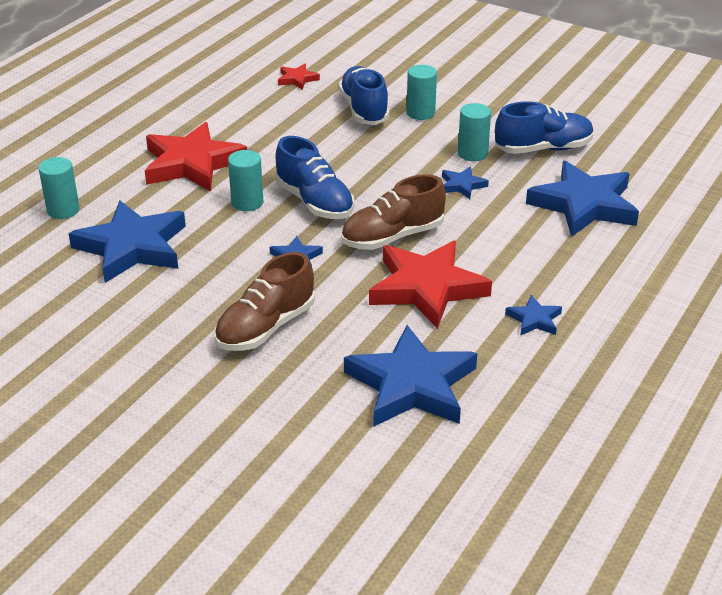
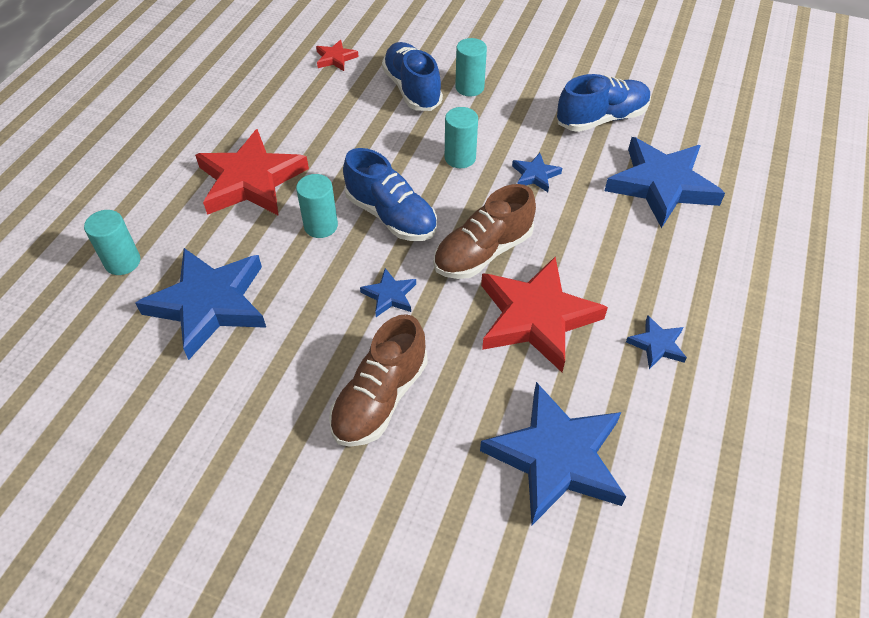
camera: 10 degrees left, 15 degrees up
turquoise cylinder [458,103,491,161] -> turquoise cylinder moved to [445,107,478,168]

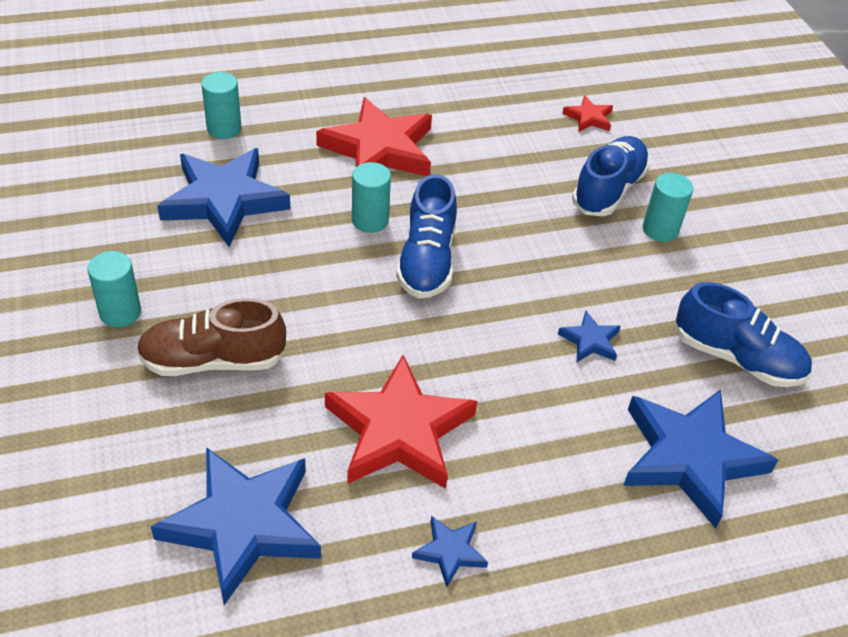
camera: 50 degrees right, 5 degrees down
blue star [360,268,416,317] -> none
brown shoe [434,184,536,279] -> none
turquoise cylinder [445,107,478,168] -> turquoise cylinder moved to [87,251,141,327]

